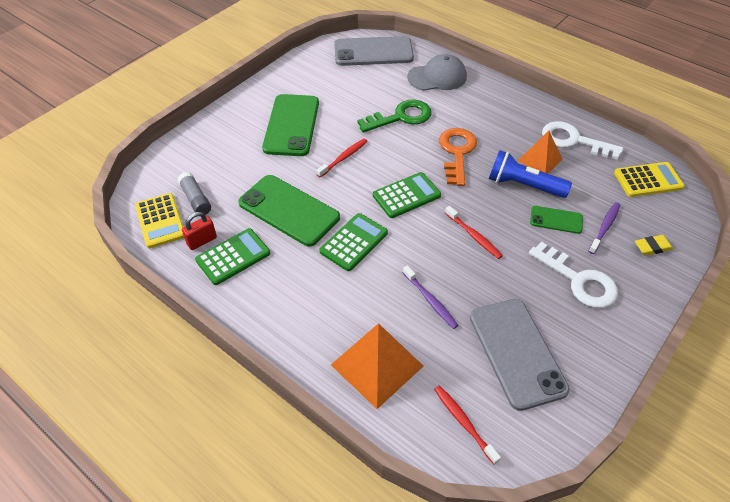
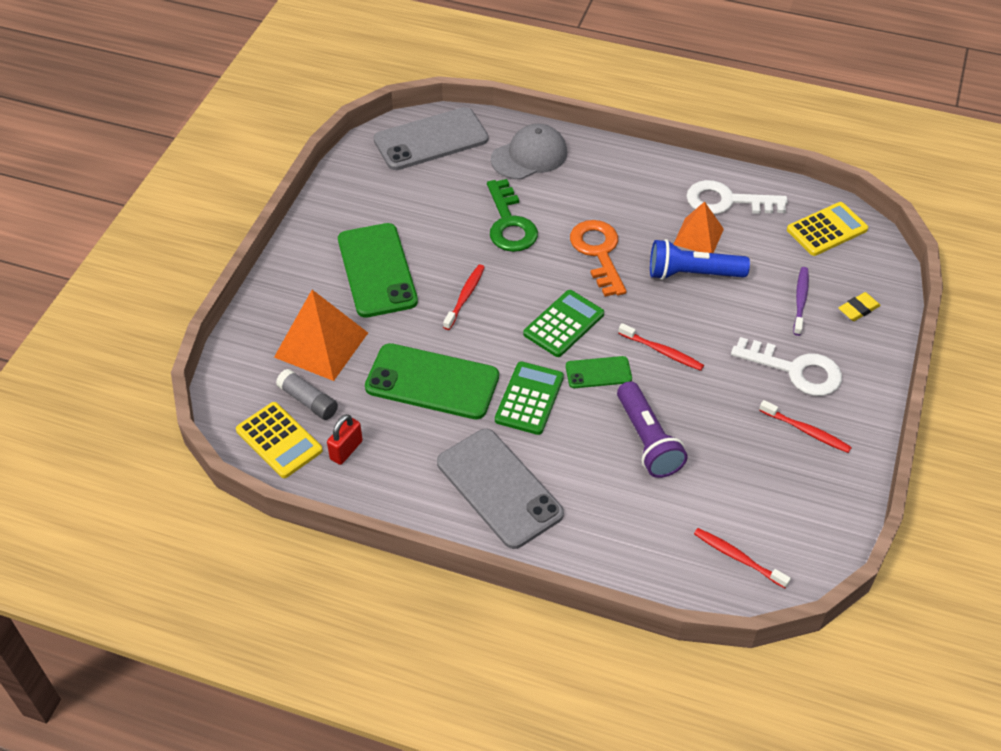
camera: 20 degrees left, 0 degrees up
green calculator [195,228,270,285] -> none
orange pyramid [331,323,424,409] -> orange pyramid moved to [274,290,368,381]
green key [357,99,431,133] -> green key turned 120 degrees clockwise [487,179,538,252]
purple toothbrush [402,265,459,329] -> purple flashlight [617,381,688,478]
grey phone [470,299,570,411] -> grey phone moved to [437,429,564,549]
green phone [530,206,583,234] -> green phone moved to [566,356,632,388]
none -> red toothbrush [759,400,852,453]

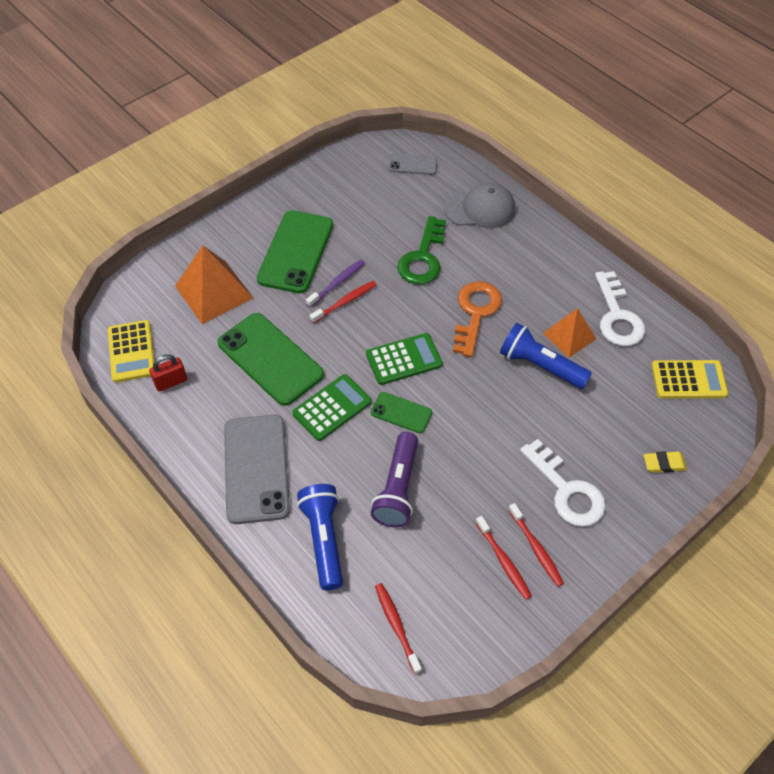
camera: 30 degrees right, 5 degrees up
grey glue stick [276,369,338,420] -> none
grey phone [374,107,488,170] -> grey phone [389,153,437,175], size x0.51
red toothbrush [618,323,704,371] -> red toothbrush moved to [475,516,532,600]
white key [686,180,788,215] -> white key turned 135 degrees counterclockwise [595,271,645,346]
purple toothbrush [793,267,809,336] -> purple toothbrush moved to [306,260,365,307]
none -> blue flashlight [297,484,343,590]

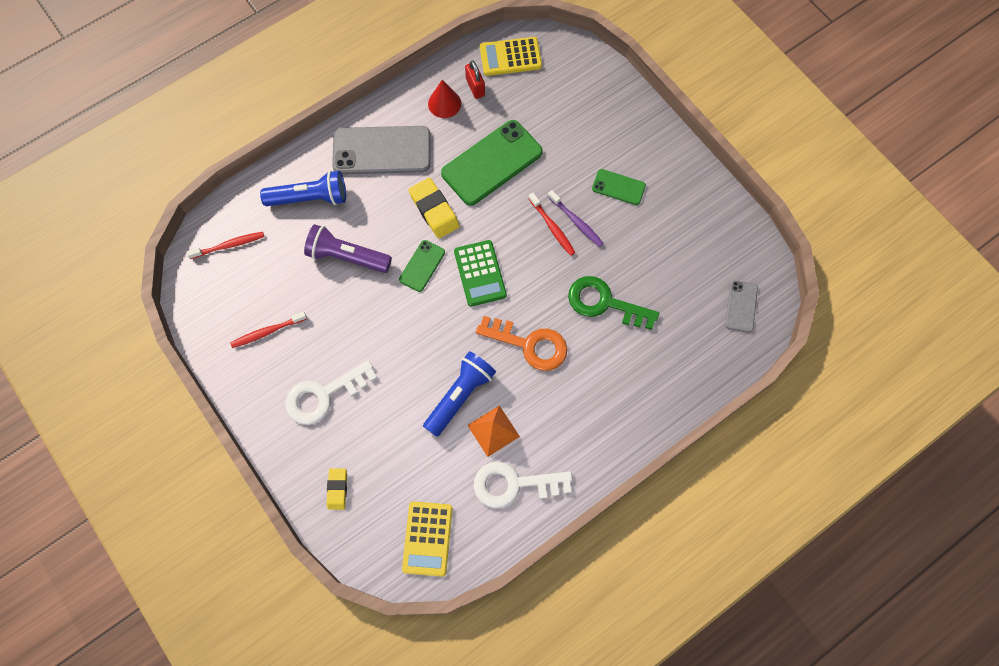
camera: 95 degrees right, 15 degrees up
orange pyramid [175,245,253,324] -> none
green phone [257,210,333,294] -> green phone [592,169,646,205], size x0.51
green calculator [292,374,372,441] -> yellow eraser [409,178,460,238]
grey cap [444,182,515,229] -> none
red toothbrush [508,503,564,587] -> none
none -> red cone [428,80,461,118]

